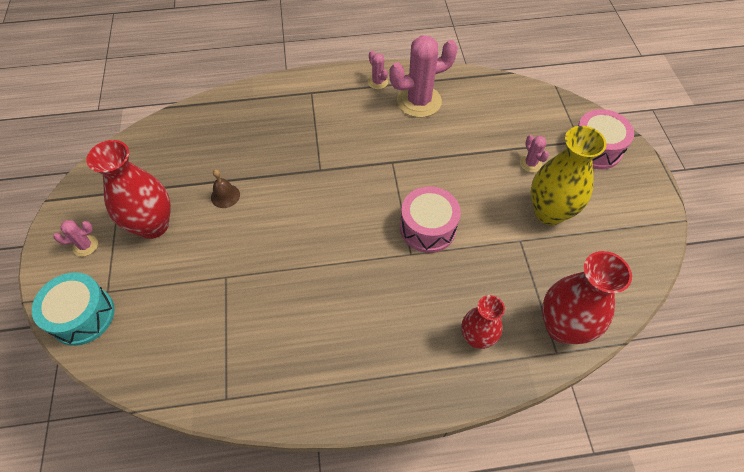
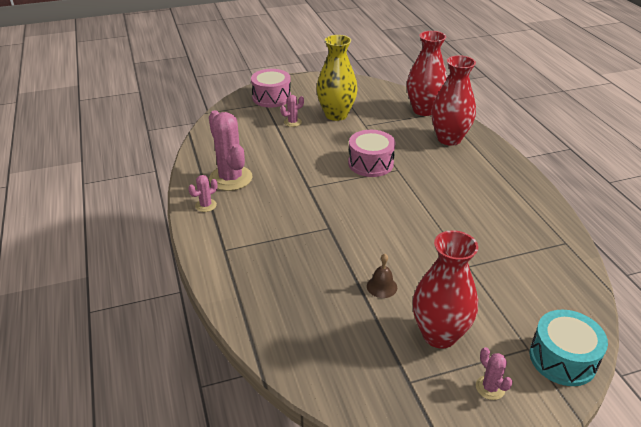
camera: 100 degrees left, 20 degrees down
red vase [461,295,505,349] -> red vase [432,55,476,146], size x1.61

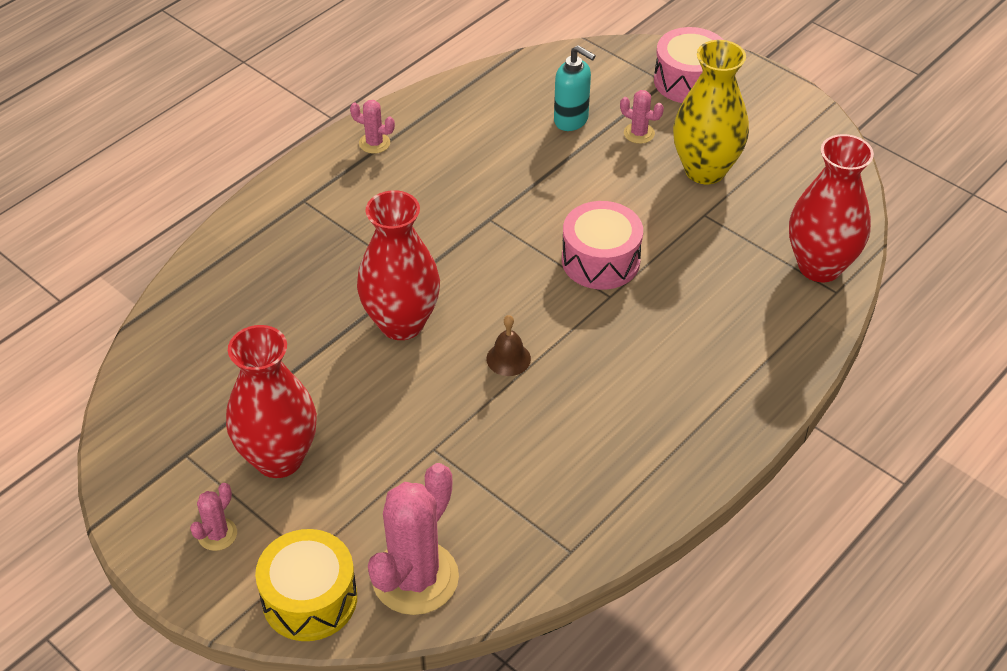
camera: 60 degrees right, 10 degrees up
pink cactus [209,110,252,191] -> pink cactus moved to [368,463,459,615]
brown bell [367,254,397,298] -> brown bell moved to [486,315,531,376]
red vase [432,55,476,146] -> red vase moved to [357,190,440,340]
turquoise drum [530,310,608,386] -> yellow drum [255,529,357,641]
none -> turquoise soap dispenser [554,45,596,131]

